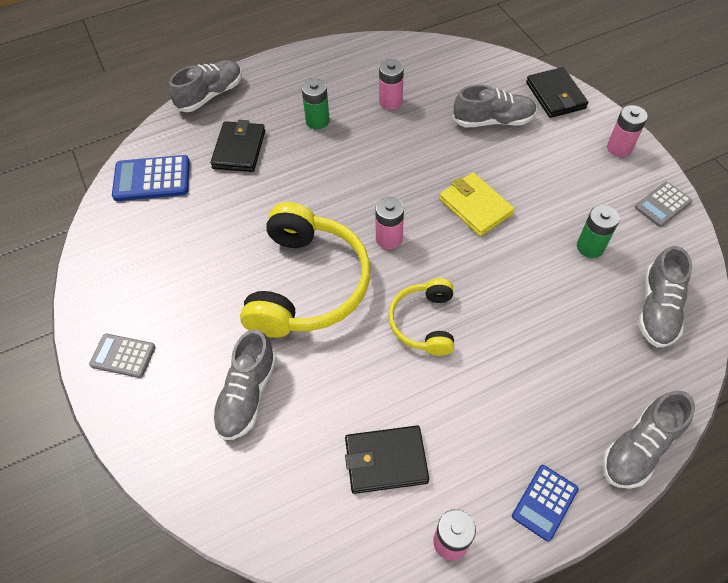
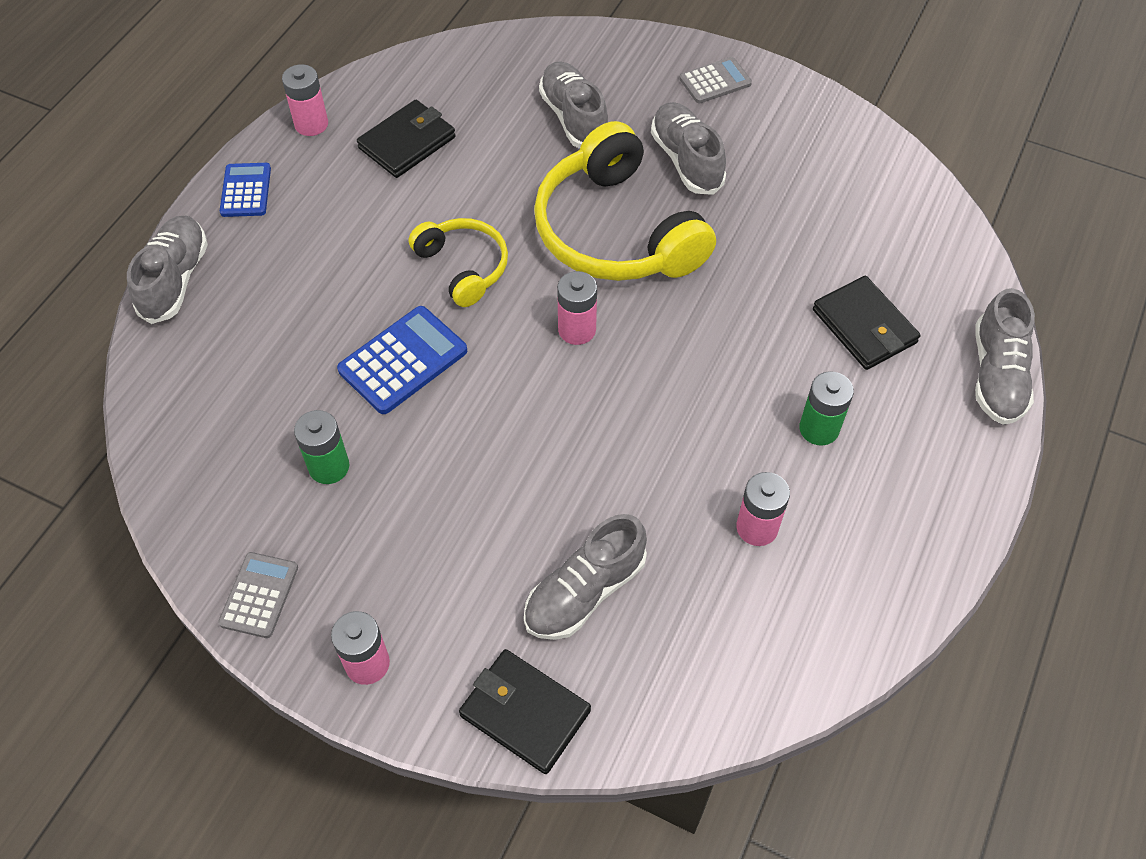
camera: 140 degrees right, 0 degrees up
blue calculator [112,155,190,201] -> blue calculator moved to [337,306,467,414]
yellow wallet [440,172,515,236] -> none
grey shoe [638,246,692,347] -> grey shoe moved to [651,102,726,195]

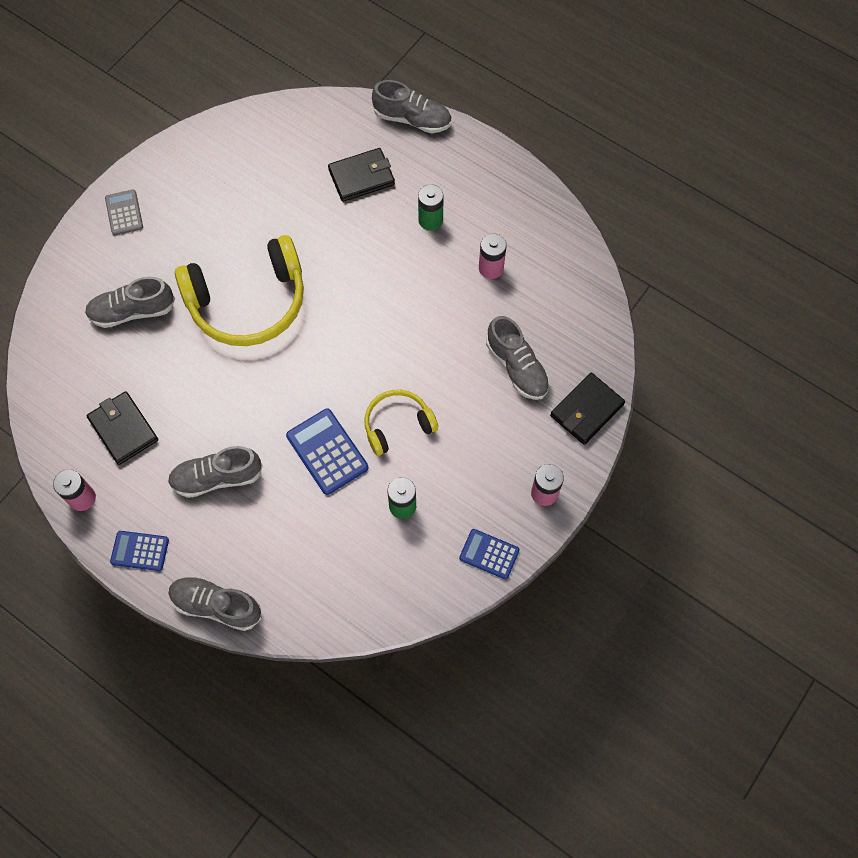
camera: 80 degrees left, 10 degrees up
grey calculator [218,552,298,638] -> blue calculator [459,529,520,579]
yellow headphones [409,218,508,307] -> yellow headphones moved to [365,389,438,456]
pink battery [557,271,597,345] -> none
grey shoe [651,102,726,195] -> grey shoe moved to [168,446,263,498]

